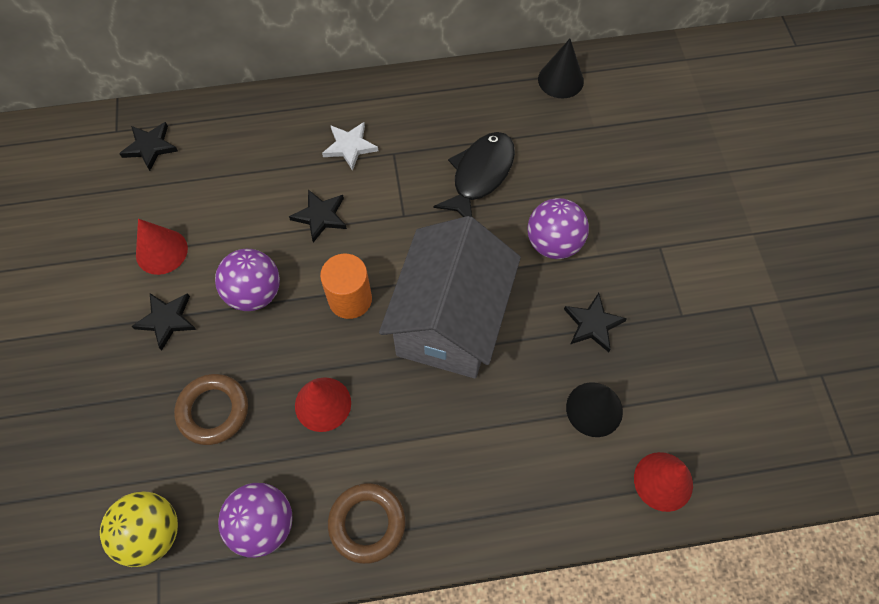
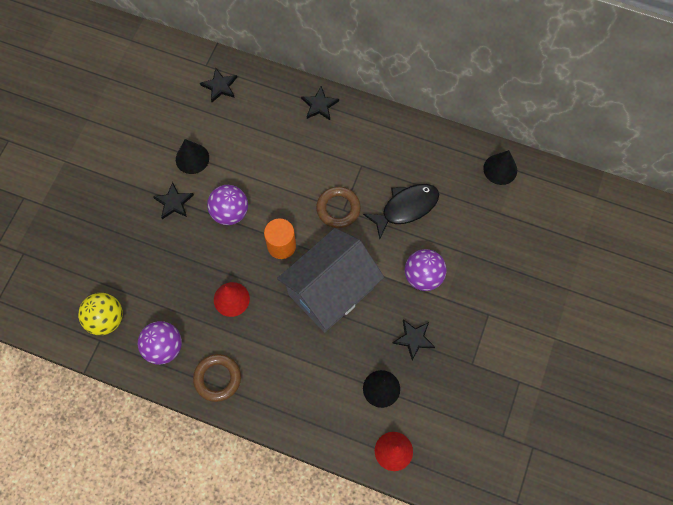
camera: 30 degrees right, 5 degrees up
red cone [136,219,188,275] -> black cone [176,139,209,174]
brown ring [174,374,248,445] -> brown ring moved to [316,186,361,228]
black star [289,190,347,243] -> black star moved to [301,86,339,120]
white star [322,122,378,171] -> none

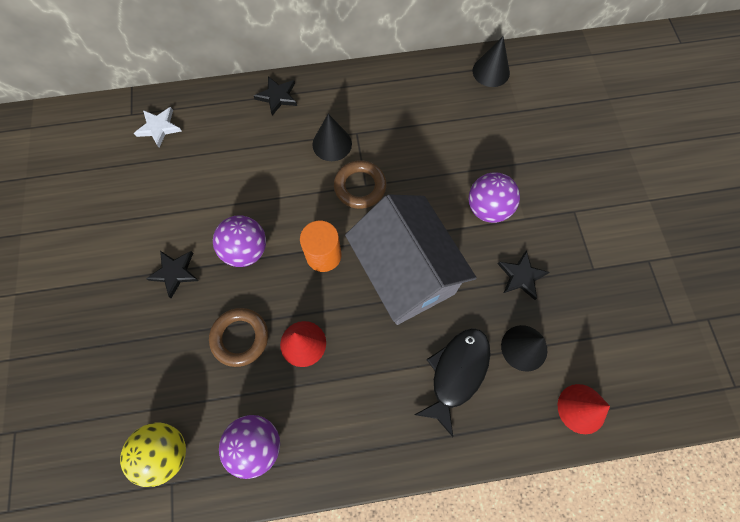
camera: 30 degrees left, 0 degrees up
black cone [176,139,209,174] -> black cone moved to [312,114,352,161]
brown ring [193,354,241,402] -> brown ring moved to [209,308,268,367]
black star [200,68,237,102] -> white star [134,107,182,147]
grey house [277,228,384,332] -> grey house turned 45 degrees counterclockwise [345,194,477,325]
black fish [363,184,439,239] -> black fish moved to [414,328,490,437]

